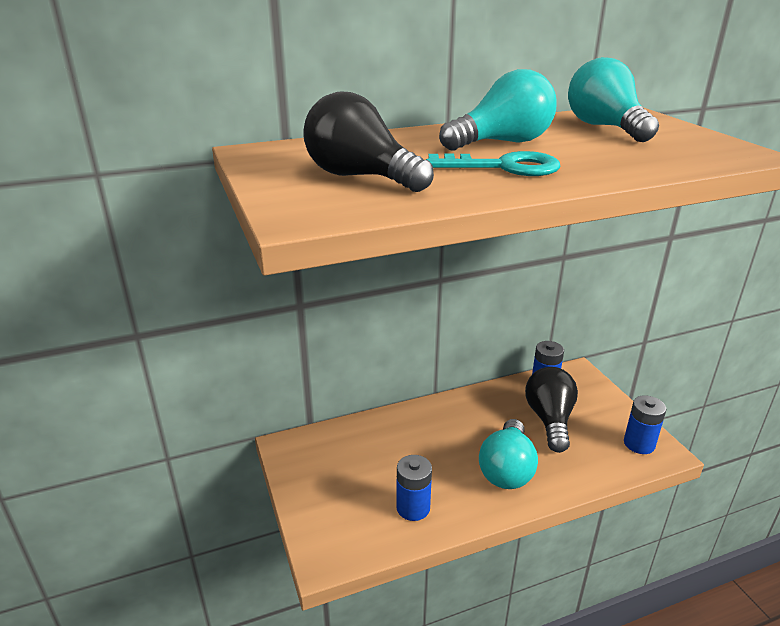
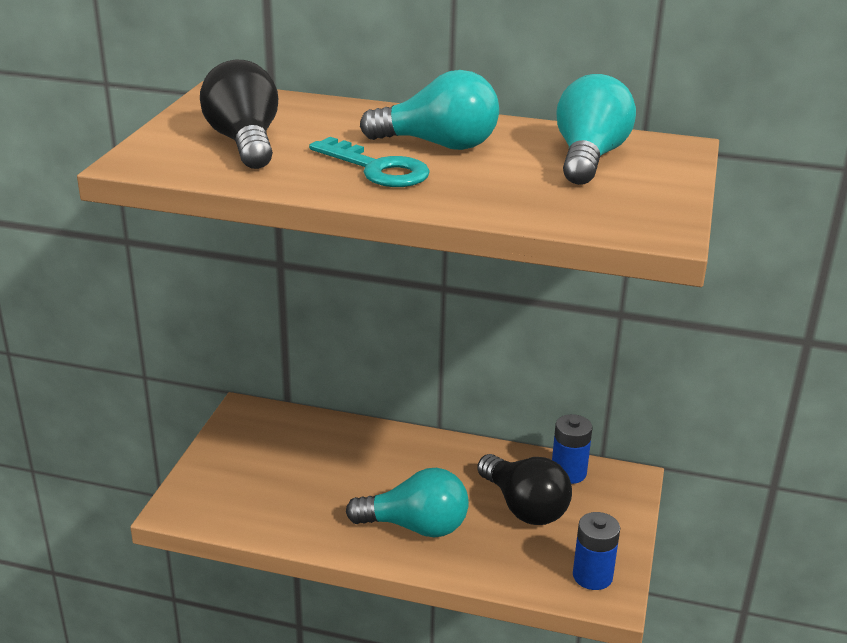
camera: 35 degrees right, 0 degrees up
blue battery [396,455,432,521] -> none
turquoise light bulb [479,419,538,489] -> turquoise light bulb turned 135 degrees counterclockwise [346,468,469,538]
black light bulb [525,367,578,453] -> black light bulb turned 105 degrees clockwise [477,454,572,525]

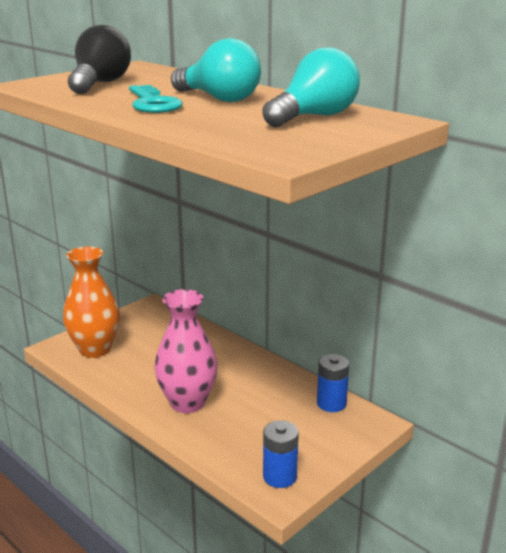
camera: 30 degrees right, 5 degrees down
turquoise light bulb [346,468,469,538] -> pink vase [154,289,218,413]
black light bulb [477,454,572,525] -> none
none -> orange vase [63,246,120,358]

